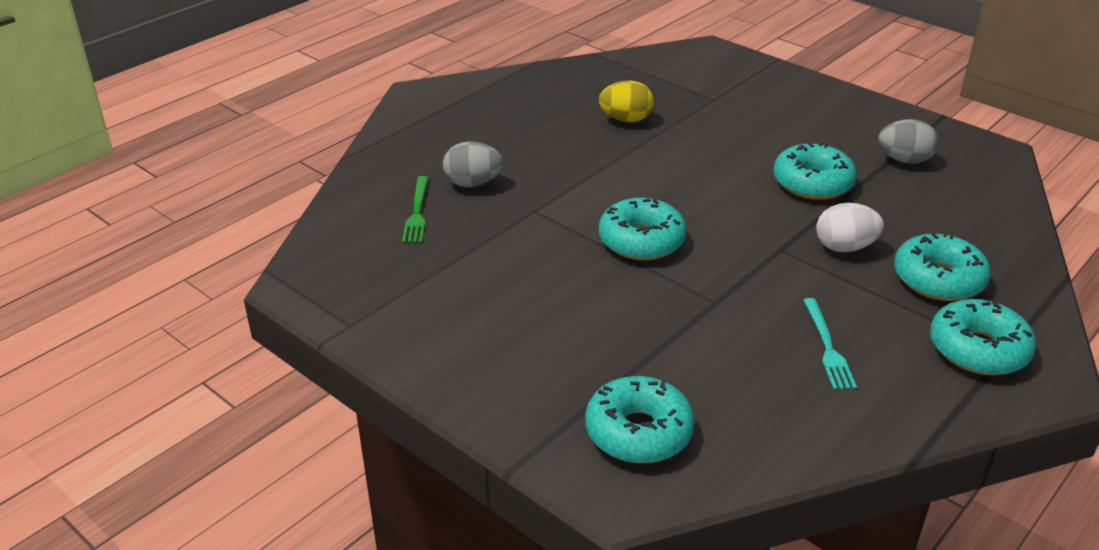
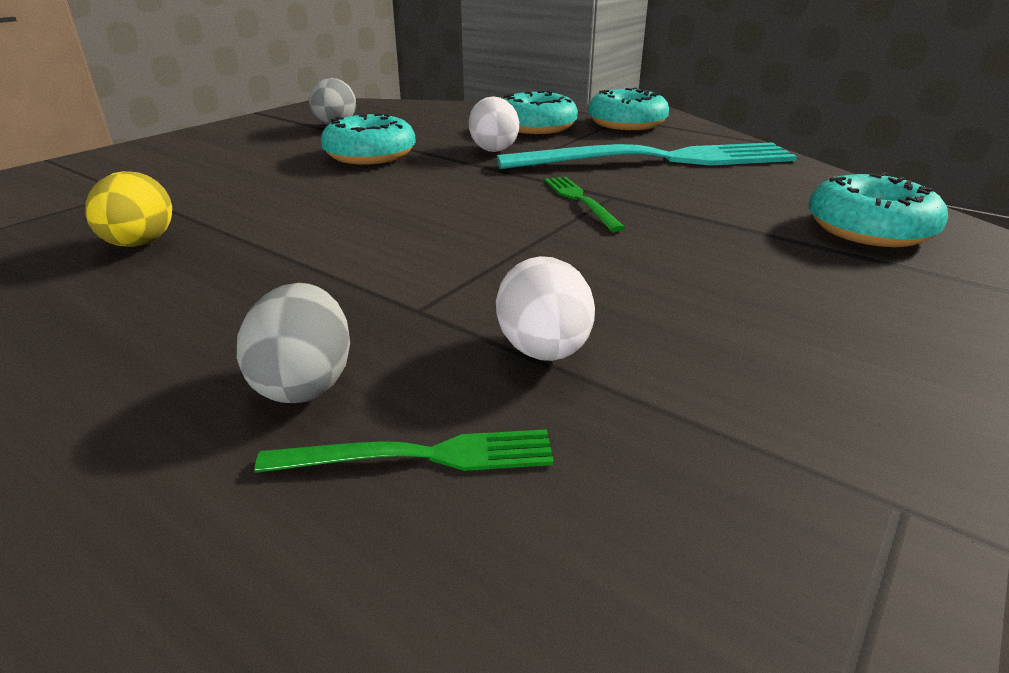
camera: 95 degrees left, 5 degrees down
turquoise donut [599,197,687,260] -> none
turquoise fork [803,298,857,390] -> turquoise fork [497,142,797,169], size x2.33
none -> white egg [496,256,595,361]
none -> green fork [545,176,625,232]

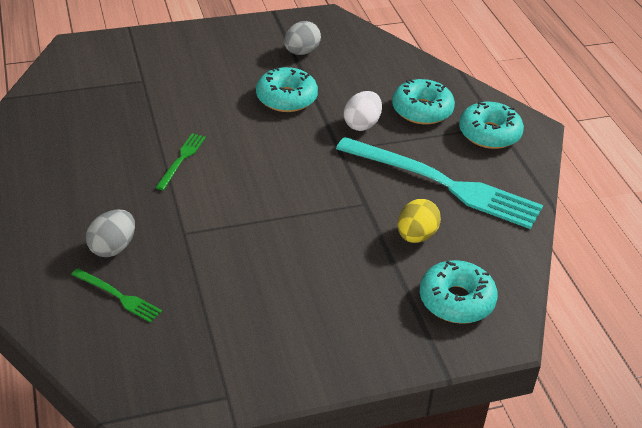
camera: 35 degrees right, 10 degrees up
yellow egg [85,171,172,247] -> yellow egg moved to [398,199,441,243]
white egg [496,256,595,361] -> none
green fork [545,176,625,232] -> green fork moved to [155,133,206,190]

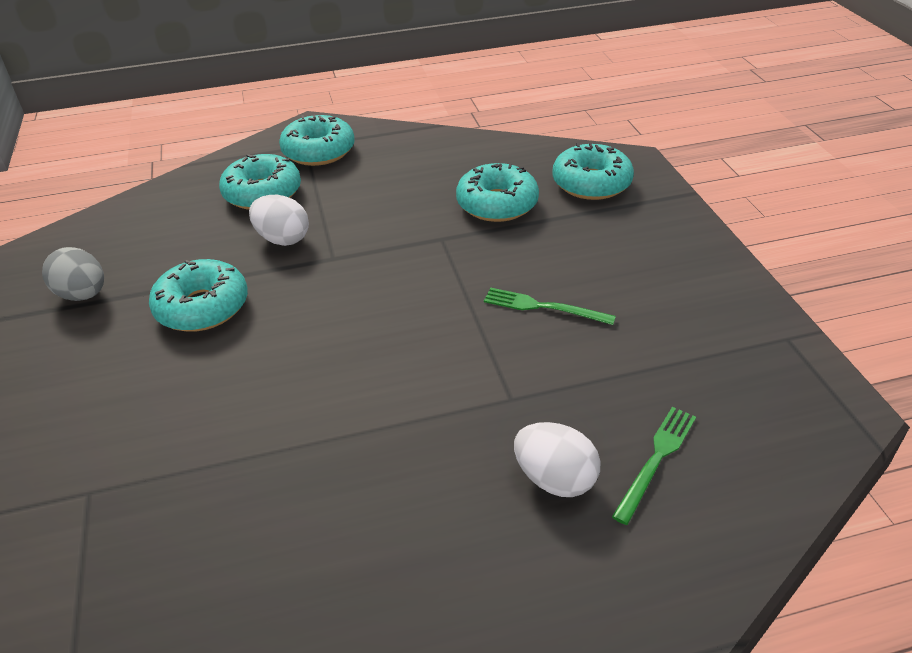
camera: 85 degrees left, 0 degrees up
grey egg [86,209,135,257] -> white egg [514,422,600,497]
green fork [155,133,206,190] -> green fork moved to [484,287,616,325]
turquoise fork [336,137,543,229] -> none
yellow egg [398,199,441,243] -> turquoise donut [456,163,539,222]

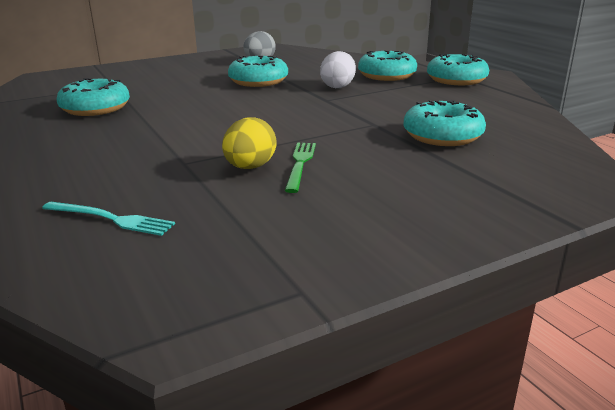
camera: 75 degrees right, 15 degrees down
white egg [514,422,600,497] -> none
turquoise donut [552,143,634,200] -> turquoise donut moved to [56,78,130,116]
green fork [612,407,696,525] -> turquoise fork [42,202,175,236]
none -> yellow egg [222,117,276,169]

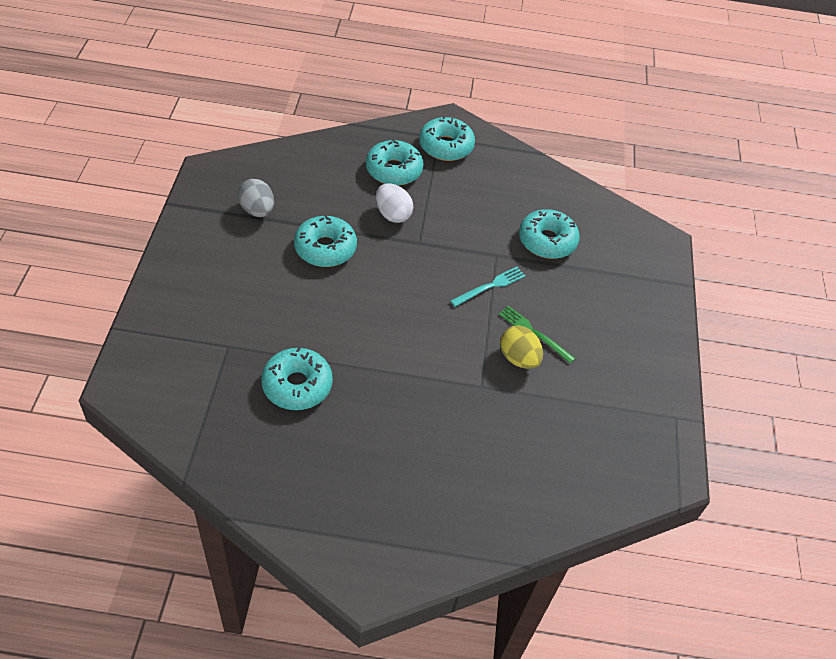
camera: 60 degrees left, 25 degrees up
turquoise fork [42,202,175,236] -> turquoise fork moved to [450,267,526,307]

